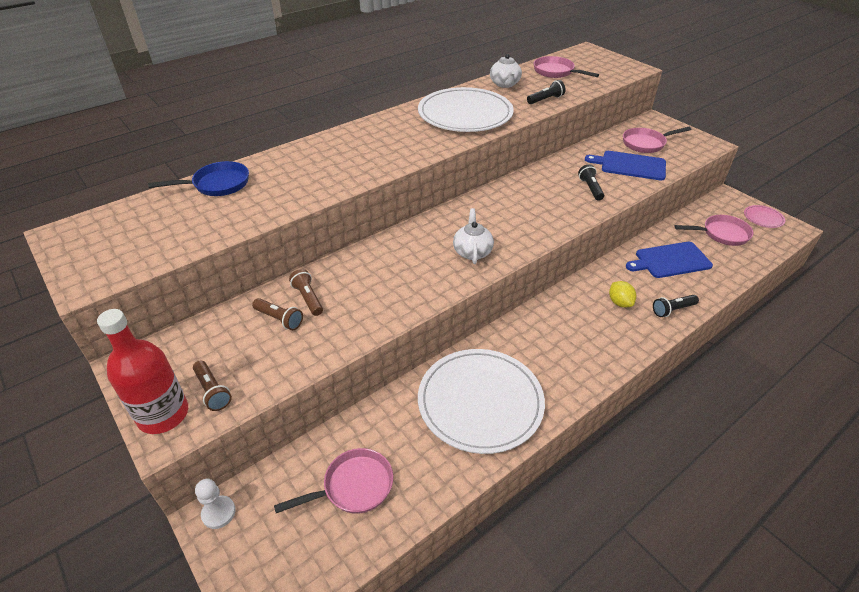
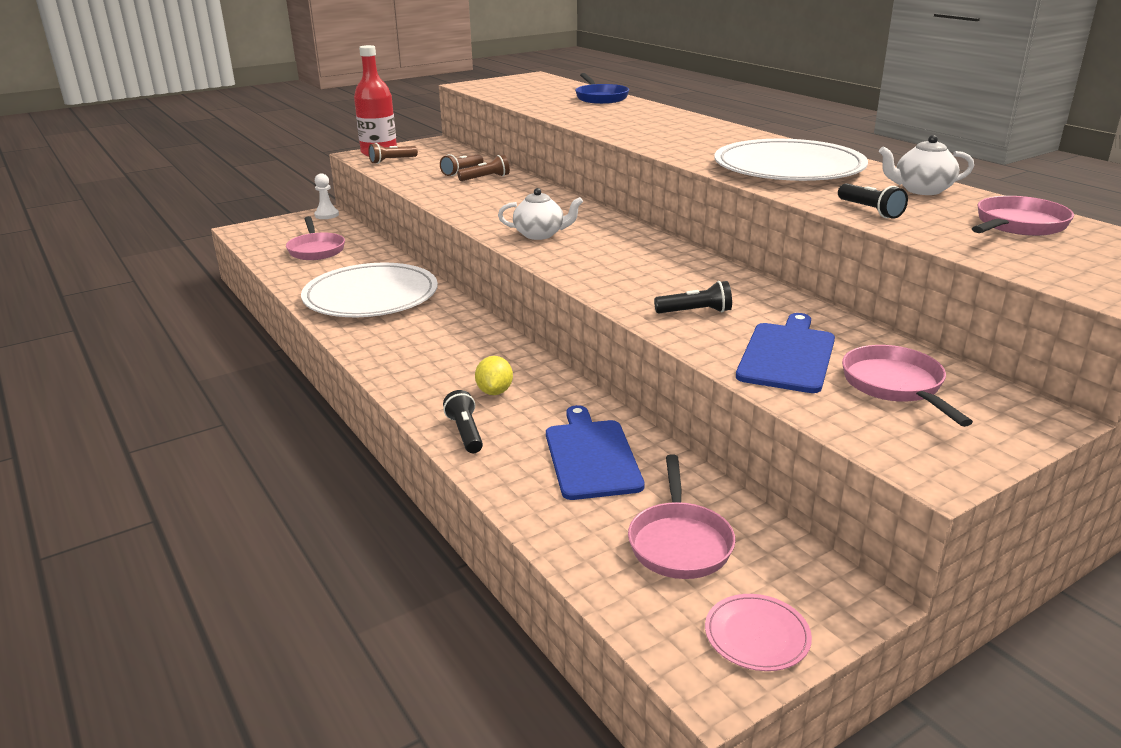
camera: 95 degrees right, 15 degrees down
yellow lemon [609,281,636,308] -> yellow lemon turned 75 degrees counterclockwise [475,356,513,395]

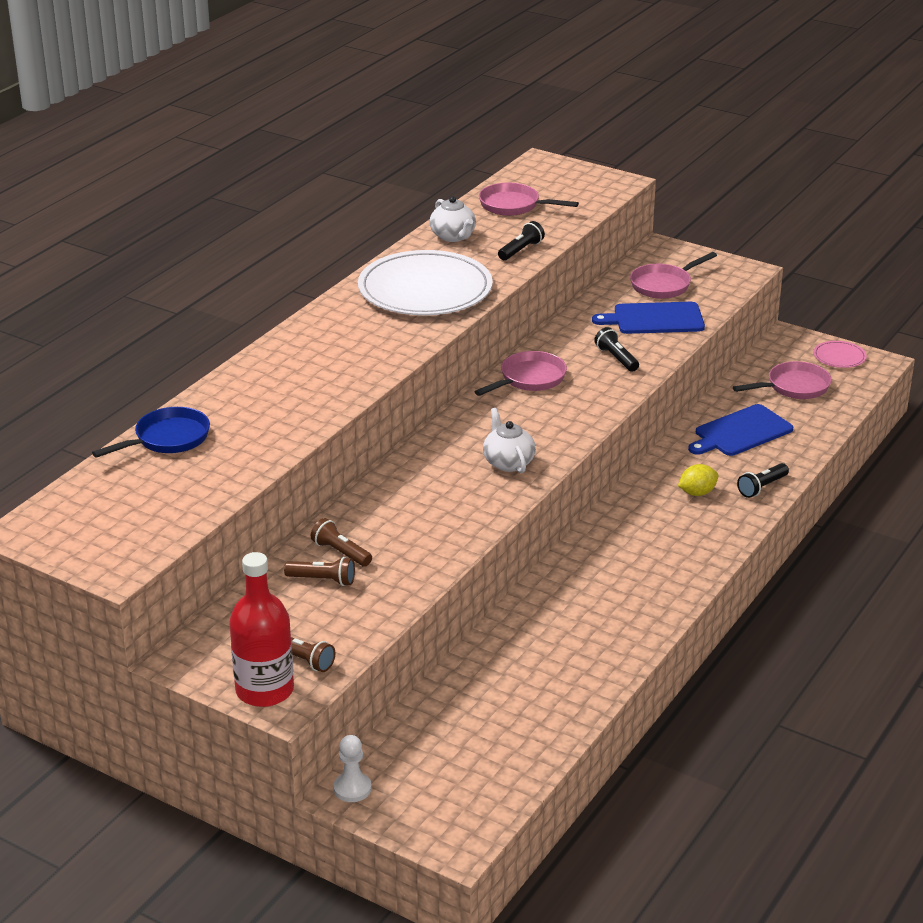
camera: 115 degrees left, 5 degrees up
pink pan [286,216,345,260] -> pink pan moved to [474,351,567,396]
white plate [301,263,438,317] -> none

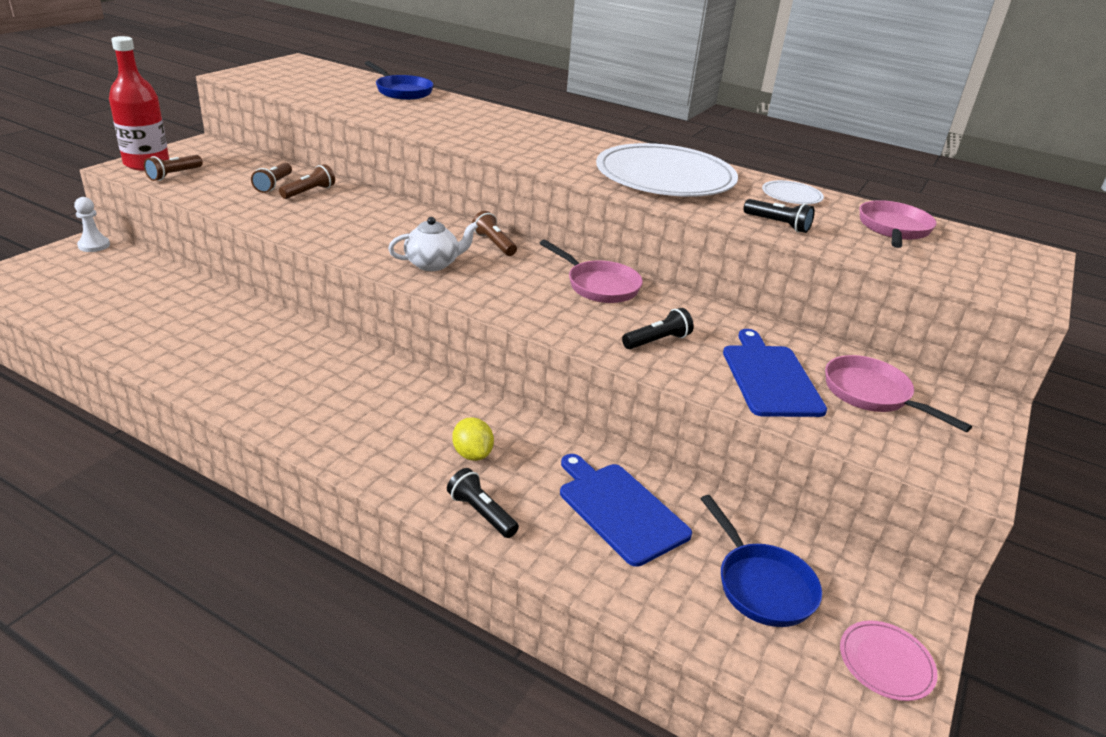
camera: 85 degrees right, 0 degrees up
white teapot [430,196,476,242] -> white plate [762,180,824,204]
pink pan [733,361,832,399] -> blue pan [700,495,822,627]
none -> brown flashlight [472,211,517,256]

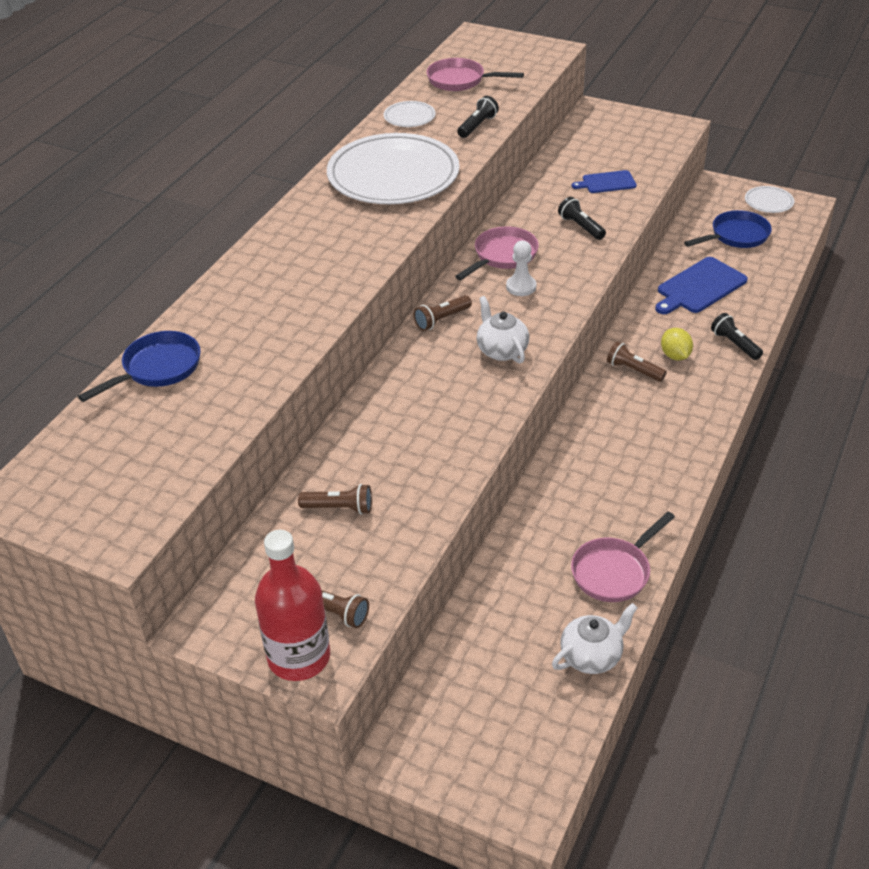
camera: 90 degrees left, 10 degrees up
white pawn [74,197,110,252] -> white pawn moved to [506,241,536,296]
brown flashlight [279,164,335,199] -> brown flashlight moved to [607,341,667,382]
black flashlight [447,468,519,538] -> black flashlight turned 105 degrees clockwise [711,313,763,360]
yellow lemon [452,417,494,461] -> yellow lemon turned 75 degrees counterclockwise [661,328,693,360]
blue cutting board [723,329,827,417] -> blue cutting board [572,170,637,193], size x0.61
pink pan [825,355,972,432] -> pink pan moved to [571,512,675,602]
pink plate [840,620,938,701] -> white plate [745,186,794,213]
none -> white teapot [552,603,638,674]

